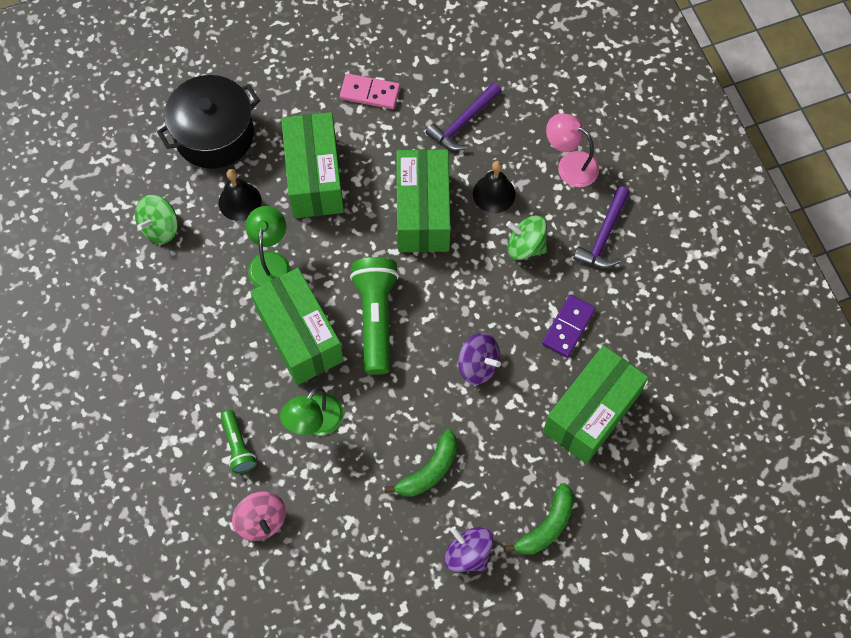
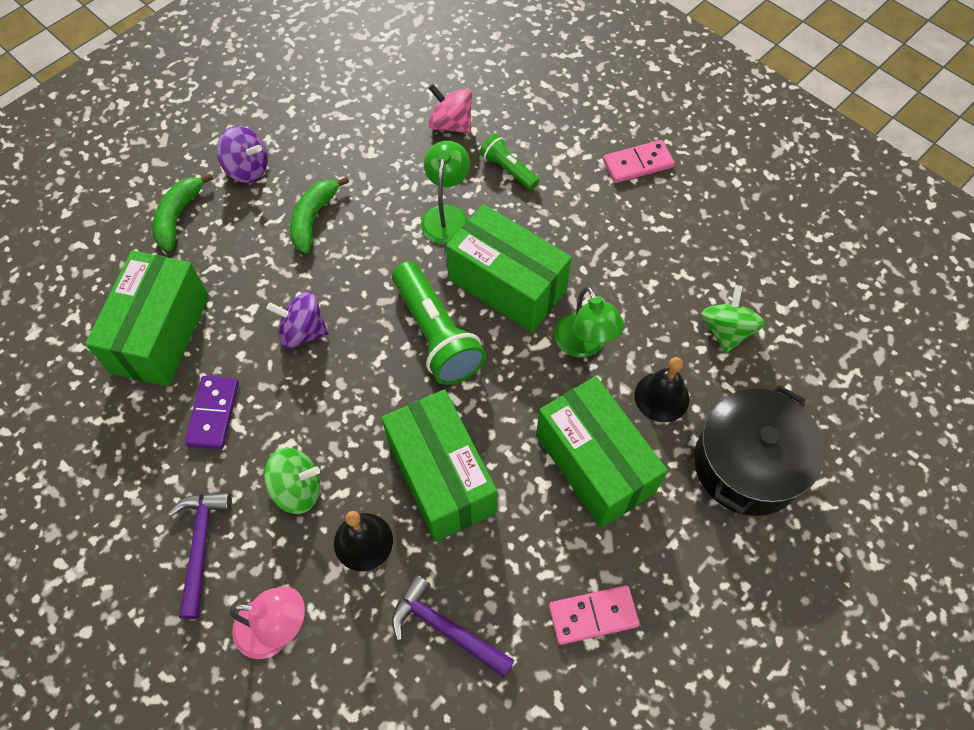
camera: 155 degrees right, 5 degrees down
purple hammer [426,82,502,151] -> purple hammer turned 75 degrees counterclockwise [392,575,515,678]
none -> pink domino [603,140,675,183]

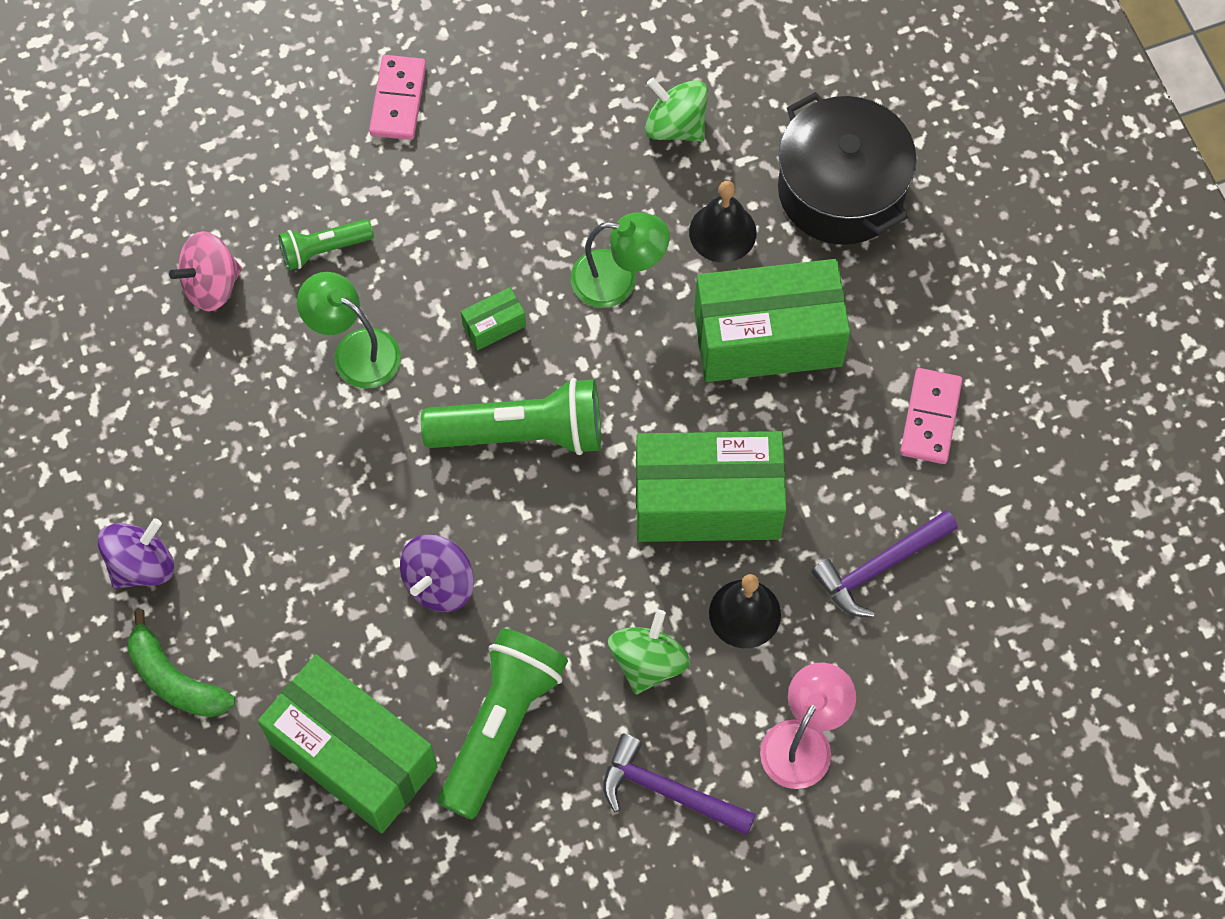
camera: 65 degrees left, 5 degrees up
purple domino [185,376,239,449] -> green flashlight [438,628,568,819]
green banana [290,177,349,253] -> none
green box [446,204,572,332] -> green box [461,287,526,350], size x0.40

